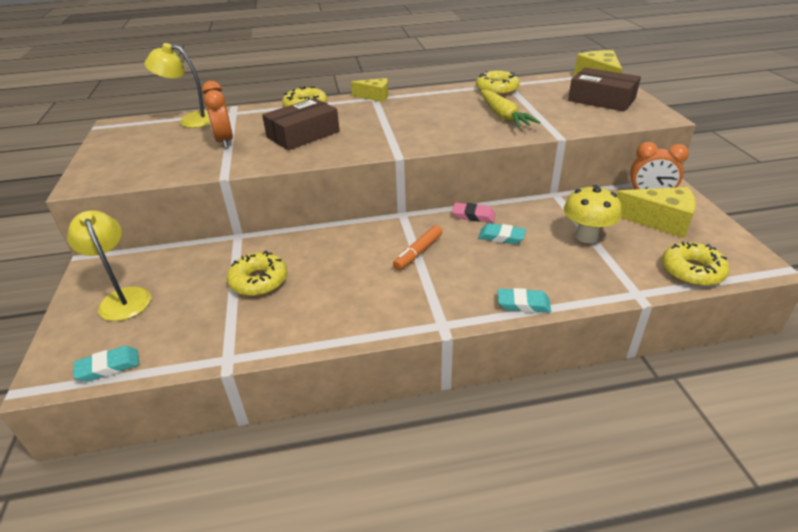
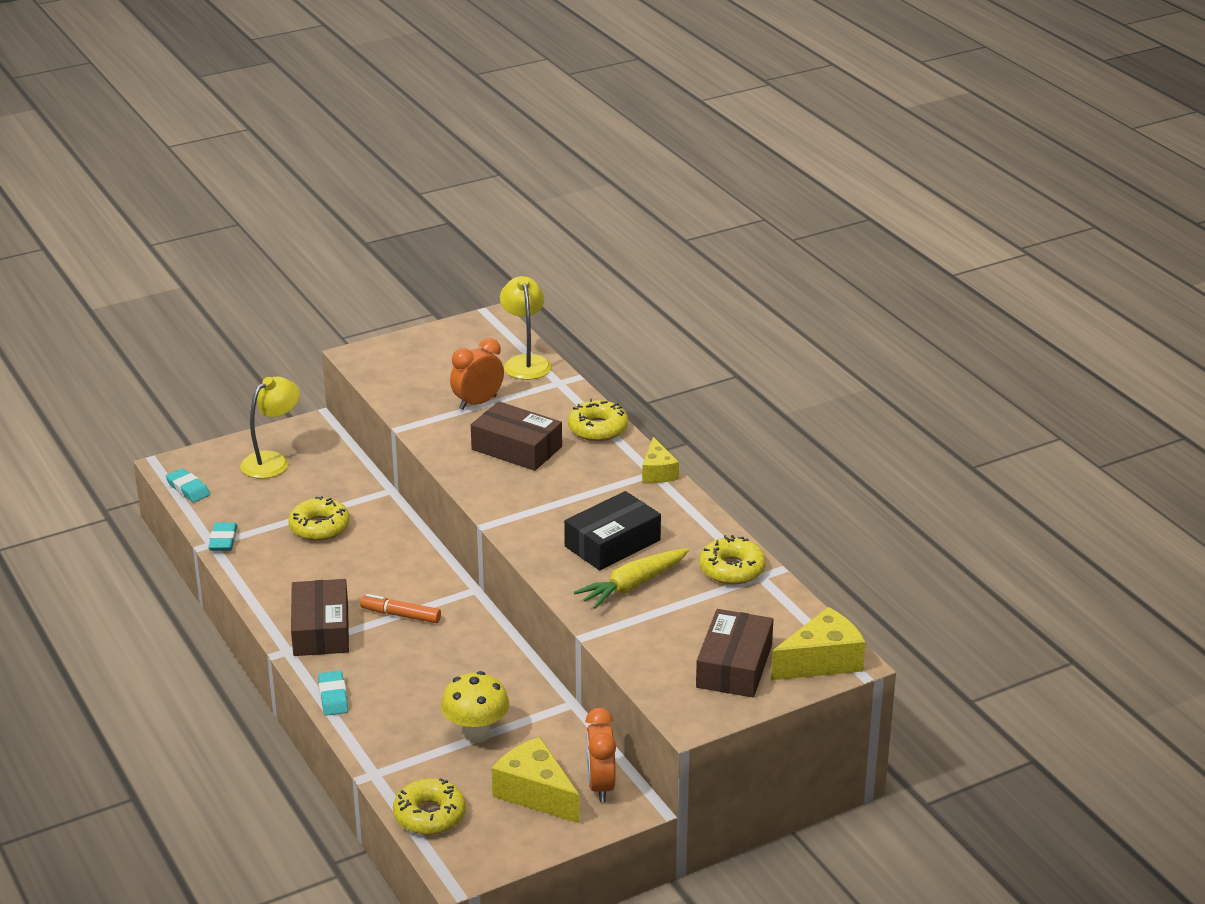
camera: 70 degrees right, 5 degrees down
pink eraser [452,203,496,223] -> none
turquoise eraser [478,223,526,244] -> turquoise eraser moved to [208,522,237,551]
yellow cheese [617,187,696,238] -> yellow cheese turned 135 degrees clockwise [491,737,580,824]
none -> brown box [291,579,349,656]
none -> black box [564,491,661,570]

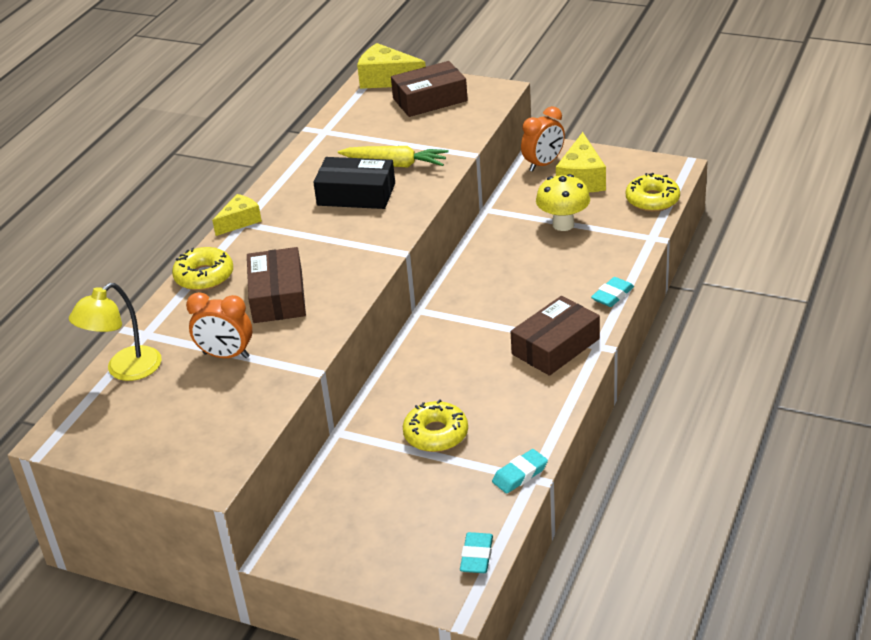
camera: 125 degrees left, 5 degrees up
yellow lamp [240,376,300,479] -> none
orange marker [360,594,441,623] -> none
yellow donut [699,535,766,585] -> none

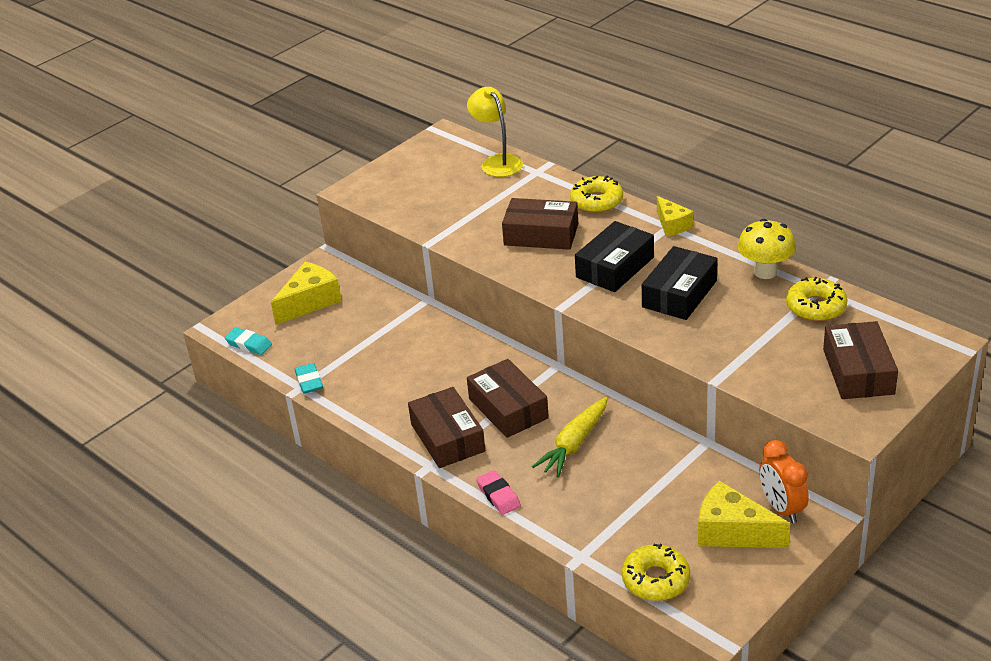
camera: 110 degrees right, 0 degrees up
orange clock [186,292,252,358] -> none
yellow carrot [338,146,449,168] -> yellow carrot moved to [532,397,608,477]
yellow cheese [357,43,426,89] -> yellow cheese moved to [271,262,342,325]
yellow donut [403,399,468,452] -> yellow donut moved to [786,277,848,321]
yellow mushroom [536,174,590,231] -> yellow mushroom moved to [738,219,796,279]
turquoise eraser [591,277,634,307] -> pink eraser [476,470,521,515]
none -> brown box [467,359,549,438]
none -> black box [575,221,654,292]

